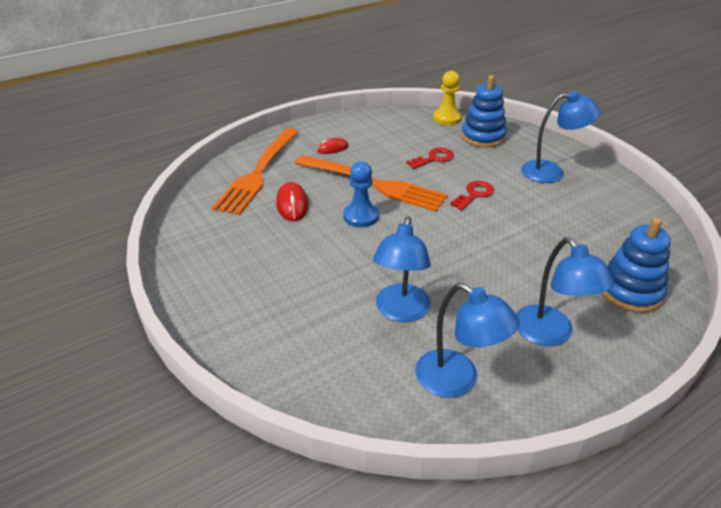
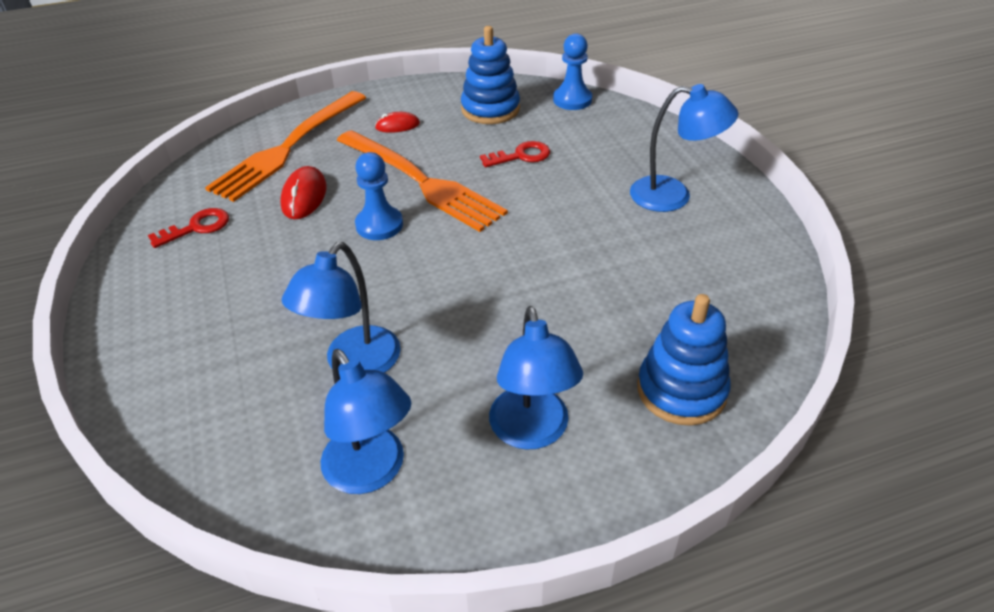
camera: 15 degrees right, 5 degrees up
yellow pawn [433,71,462,125] -> blue pawn [553,33,592,110]
red key [450,181,494,210] -> red key moved to [148,208,229,248]
blue stacking toy [461,75,507,148] -> blue stacking toy moved to [461,26,520,124]

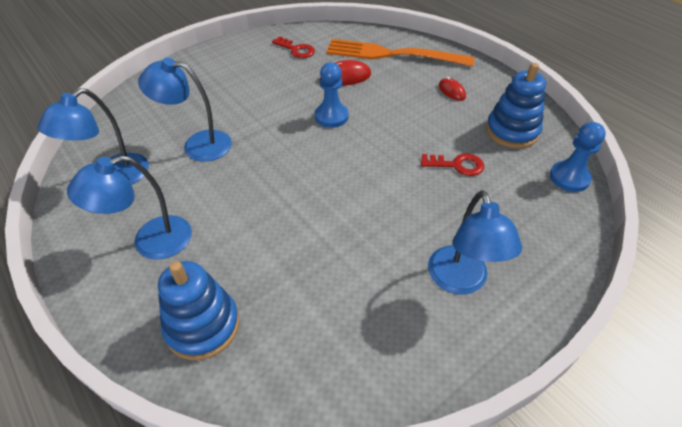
camera: 70 degrees right, 5 degrees up
orange fork [337,130,508,232] -> none
red key [480,141,550,167] -> red key turned 45 degrees counterclockwise [421,154,484,176]

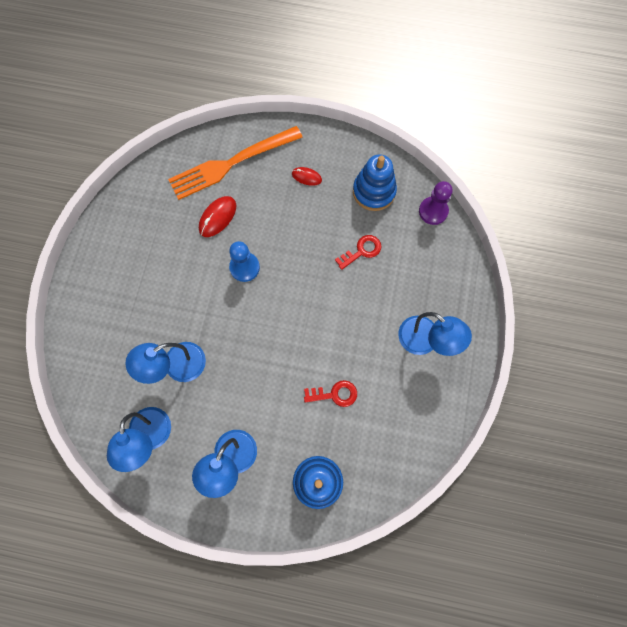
camera: 40 degrees left, 25 degrees up
red key [272,36,315,58] -> red key moved to [304,380,357,407]
blue pawn [550,122,606,192] -> purple pawn [419,181,453,225]

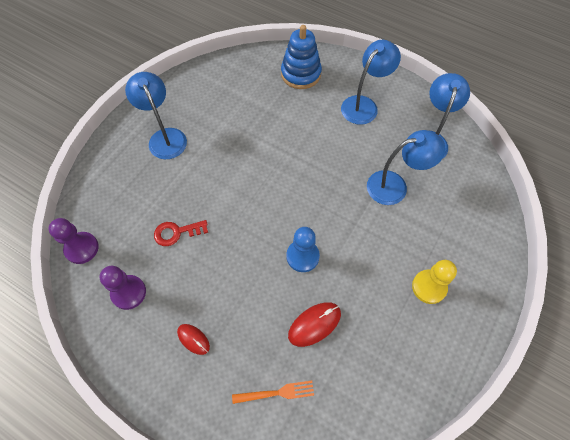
camera: 160 degrees left, 10 degrees down
orange fork [168,126,303,200] -> orange fork [232,381,314,404], size x0.44
red key [304,380,357,407] -> none
blue stacking toy [353,154,397,211] -> purple pawn [100,266,146,310]
none -> yellow pawn [412,260,457,304]

